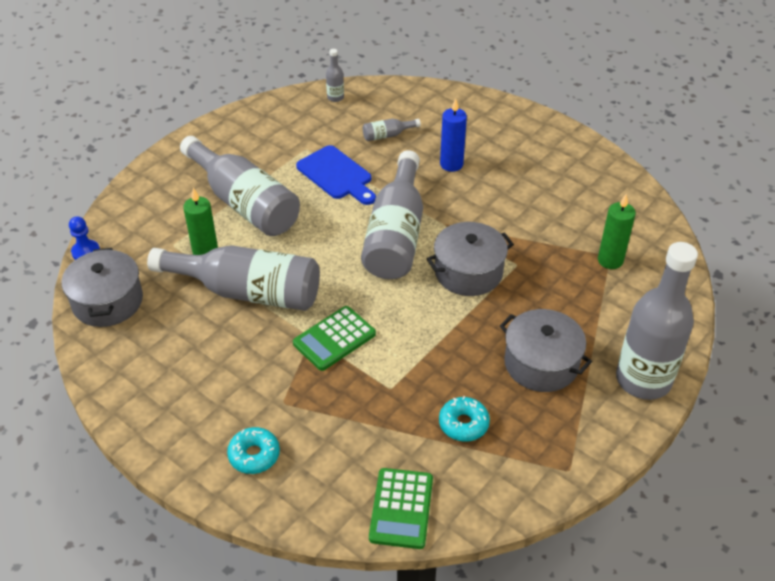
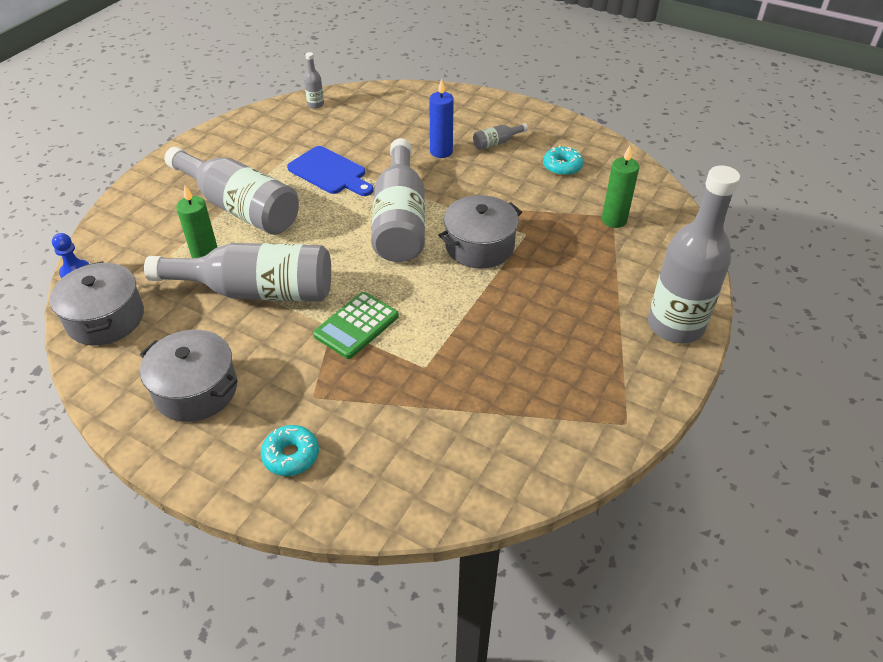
camera: 10 degrees left, 0 degrees up
grey bottle [363,119,421,141] -> grey bottle moved to [473,123,528,150]
green calculator [369,468,433,549] -> none
turquoise donut [439,396,490,442] -> turquoise donut moved to [543,145,583,176]
grey pot [500,309,592,392] -> grey pot moved to [140,330,238,422]

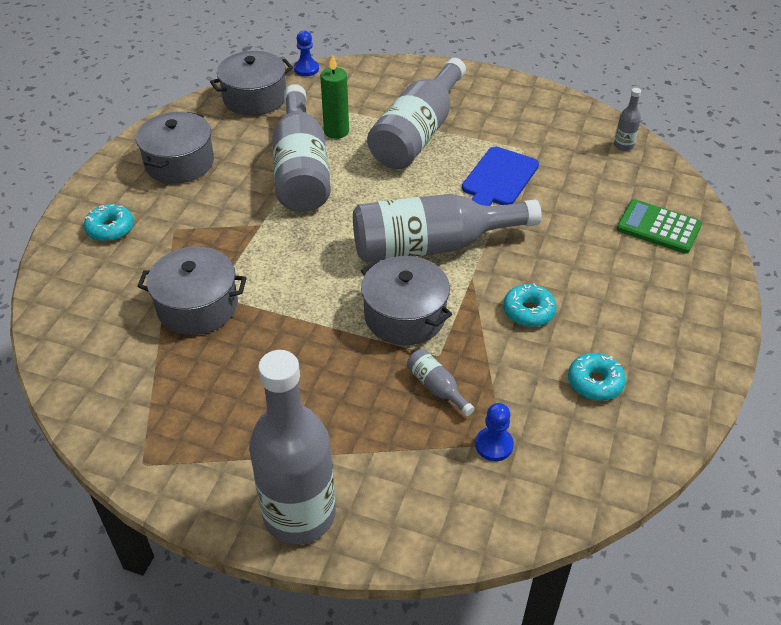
camera: 80 degrees right, 0 degrees up
green calculator [313,292,399,359] -> green calculator moved to [617,199,702,254]
blue candle [429,79,454,158] -> none
grey bottle [473,123,528,150] -> grey bottle moved to [407,349,475,416]
green candle [602,146,639,228] -> blue pawn [475,403,514,461]
none -> grey pot [137,247,247,335]
none -> turquoise donut [503,284,556,327]

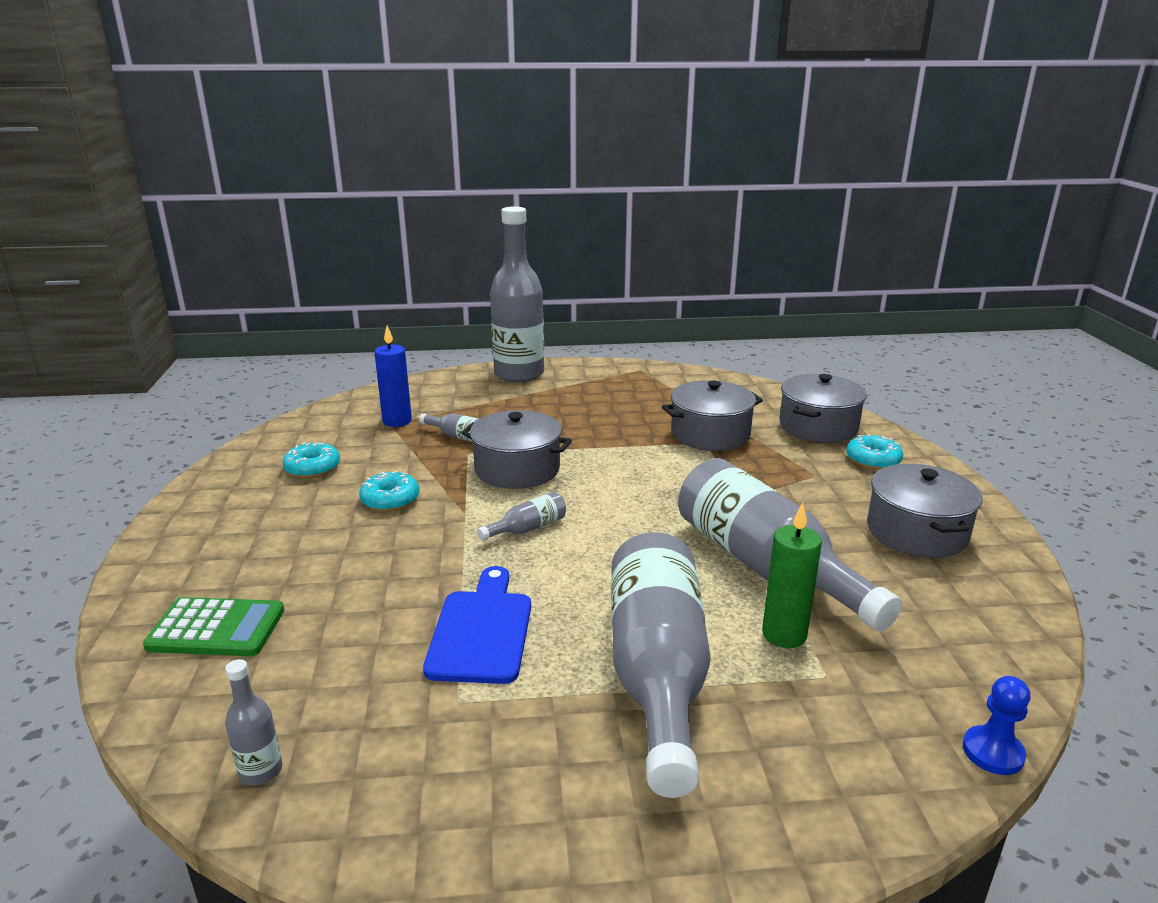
camera: 155 degrees right, 20 degrees down
grey pot [210,51,293,116] -> grey pot moved to [779,374,867,443]
grey bottle [353,194,542,262] -> grey bottle [477,492,566,541], size x0.40
blue pawn [475,403,514,461] -> blue candle [374,326,412,427]

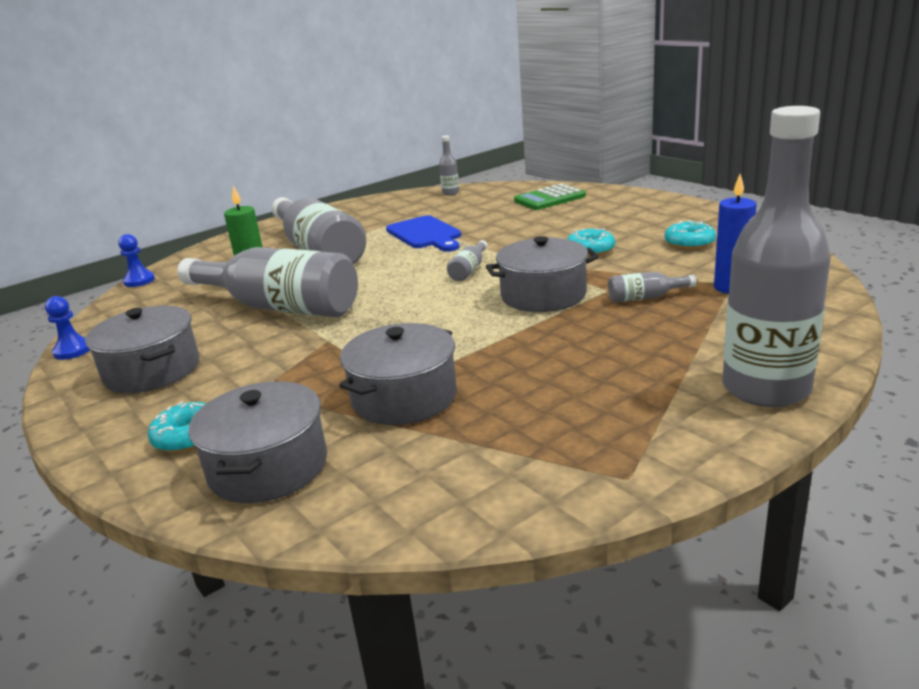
camera: 150 degrees right, 0 degrees up
none -> blue pawn [45,296,90,360]

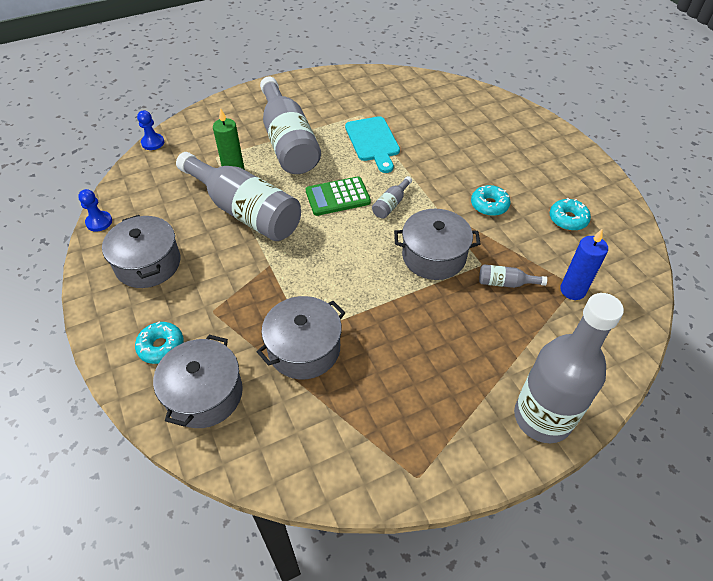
camera: 10 degrees right, 25 degrees up
blue cutting board [386,215,461,252] -> turquoise cutting board [345,116,400,173]
grey bottle [439,136,459,195] -> none
green calculator [514,183,586,210] -> green calculator moved to [306,177,371,216]

